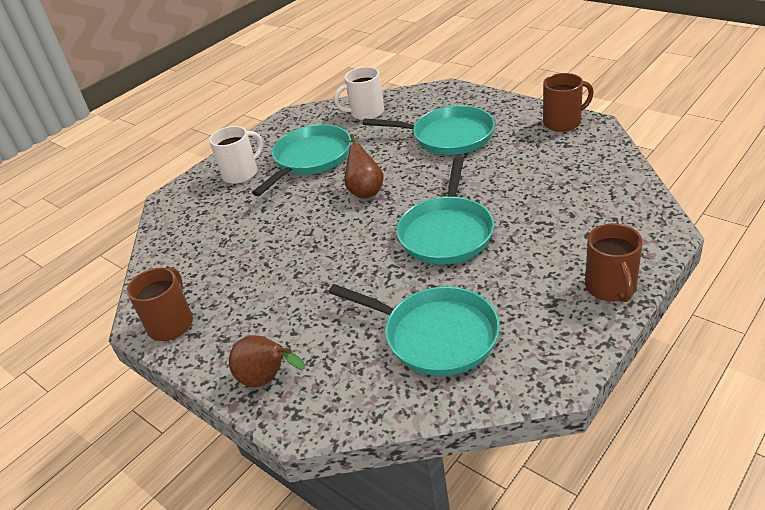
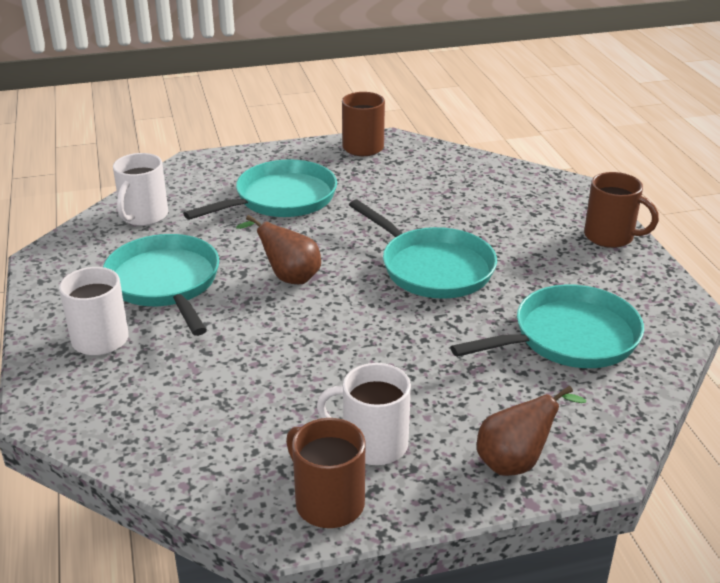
camera: 60 degrees left, 5 degrees down
none -> white mug [316,363,411,465]

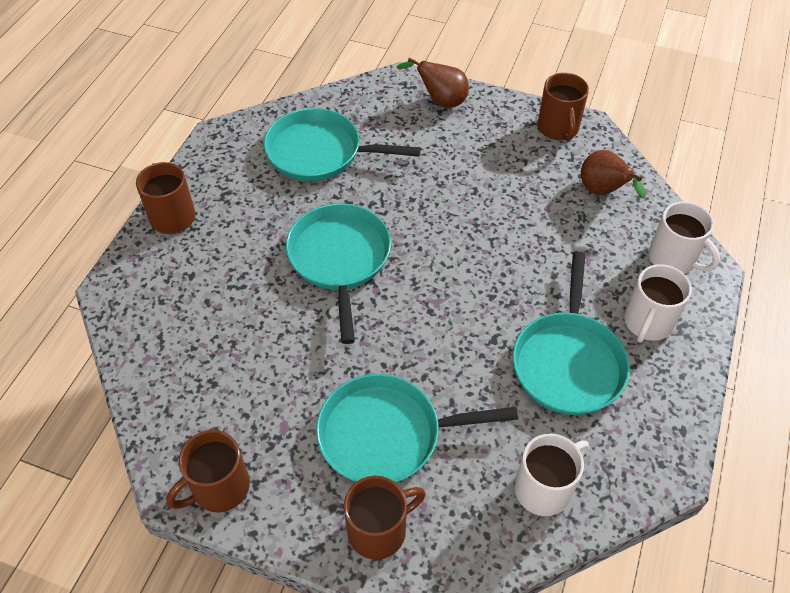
camera: 145 degrees left, 20 degrees up
brown pear [236,215,321,284] -> brown pear moved to [581,150,646,199]
white mug [316,363,411,465] -> white mug moved to [648,202,720,274]
none -> brown mug [344,476,426,560]

